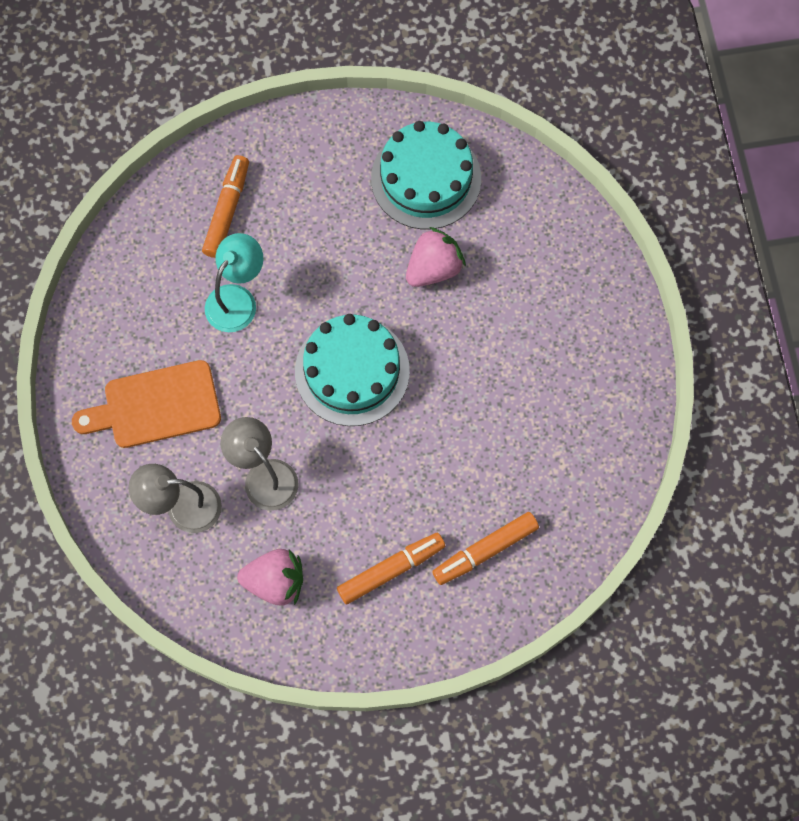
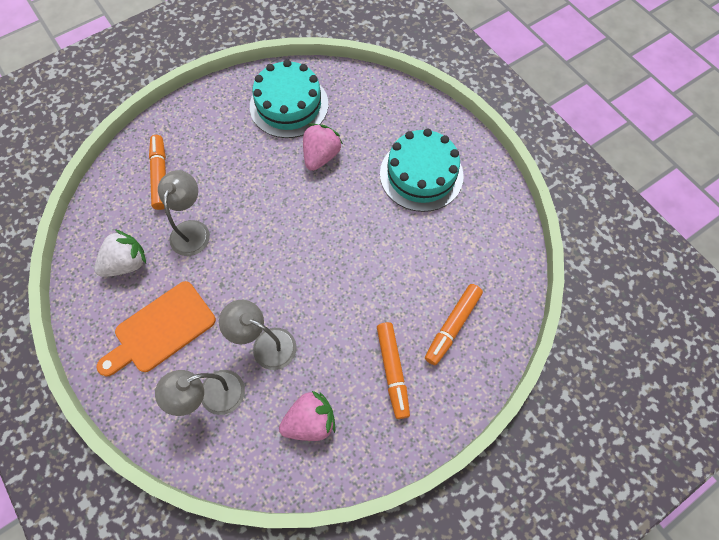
camera: 25 degrees left, 5 degrees down
turquoise lamp [205,233,263,332] -> grey lamp [158,170,210,256]
turquoise cake [295,314,410,426] -> turquoise cake moved to [380,129,464,212]
orange marker [337,532,445,604] -> orange marker turned 135 degrees clockwise [377,322,410,419]
none -> white strawberry [94,229,146,277]

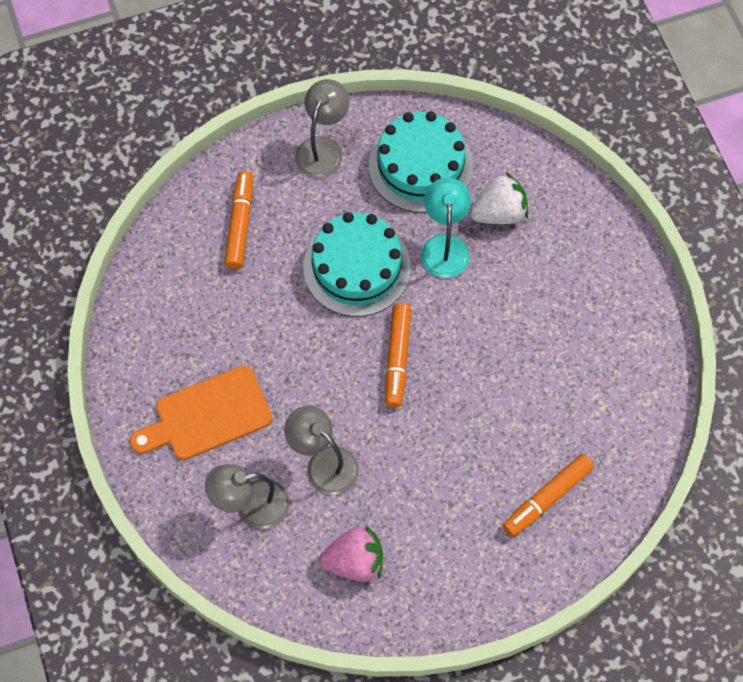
camera: 15 degrees right, 0 degrees up
white strawberry [94,229,146,277] -> white strawberry moved to [470,172,528,224]
grey lamp [158,170,210,256] -> grey lamp moved to [295,79,350,178]
pink strawberry [303,123,343,171] -> turquoise lamp [421,177,471,278]
orange marker [377,322,410,419] -> orange marker moved to [385,303,411,408]
turquoise cake [380,129,464,212] -> turquoise cake moved to [303,212,411,317]

